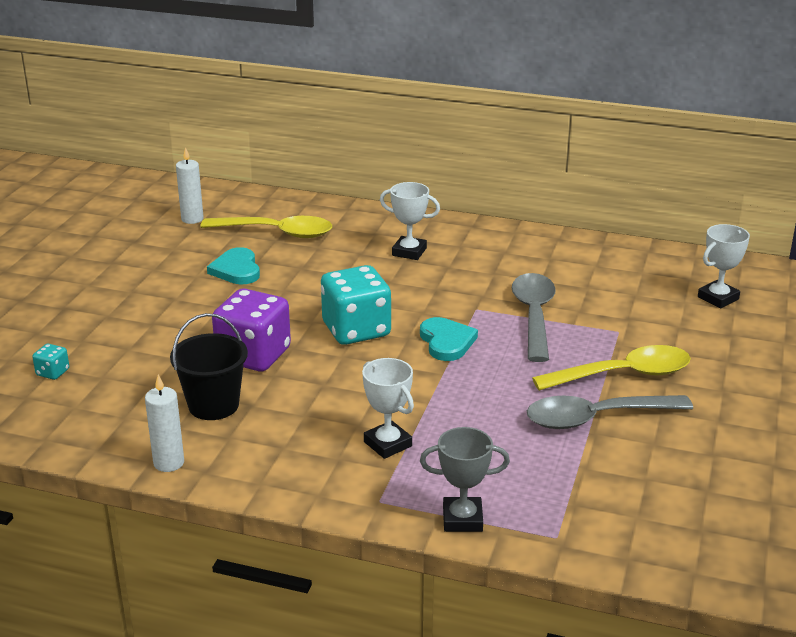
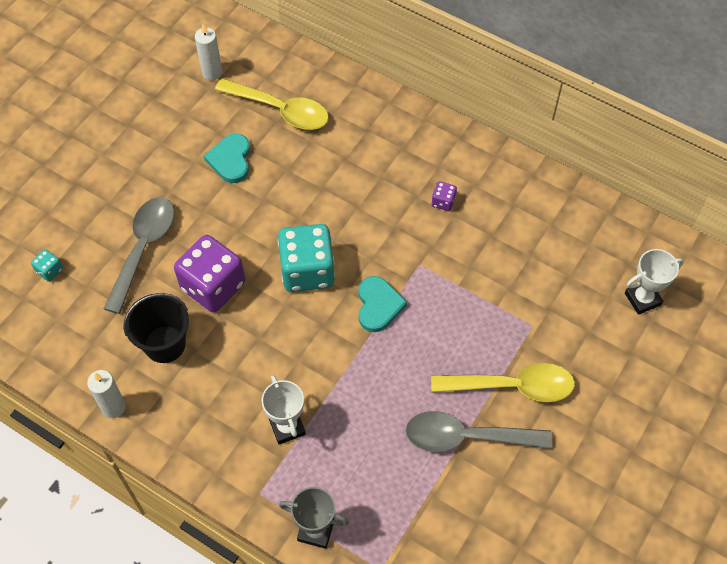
camera: 15 degrees right, 30 degrees up
white trophy [380,182,440,260] -> none
grey spoon [512,273,556,362] -> grey spoon moved to [103,197,174,314]
none -> purple dice [432,181,457,211]

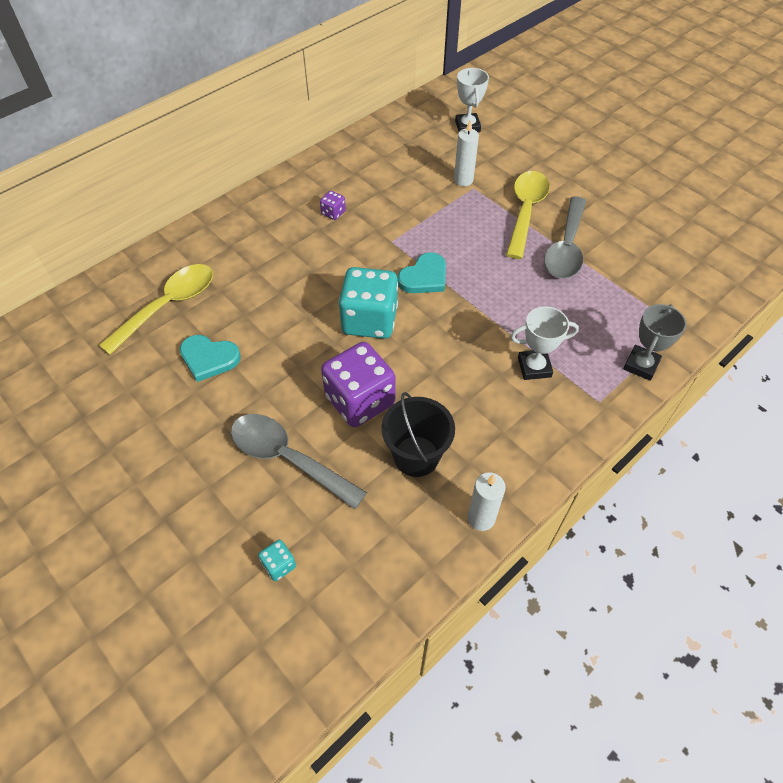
camera: 75 degrees left, 5 degrees down
white candle [195,24,222,80] -> white candle moved to [454,120,479,186]
turquoise heart [358,276,407,332] -> turquoise heart turned 120 degrees clockwise [398,252,446,293]

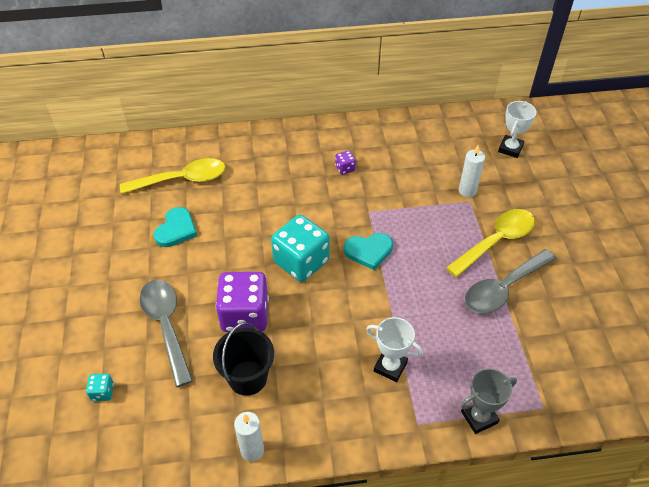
camera: 35 degrees right, 5 degrees down
turquoise heart [180,335,241,382] -> turquoise heart turned 120 degrees counterclockwise [154,207,197,247]

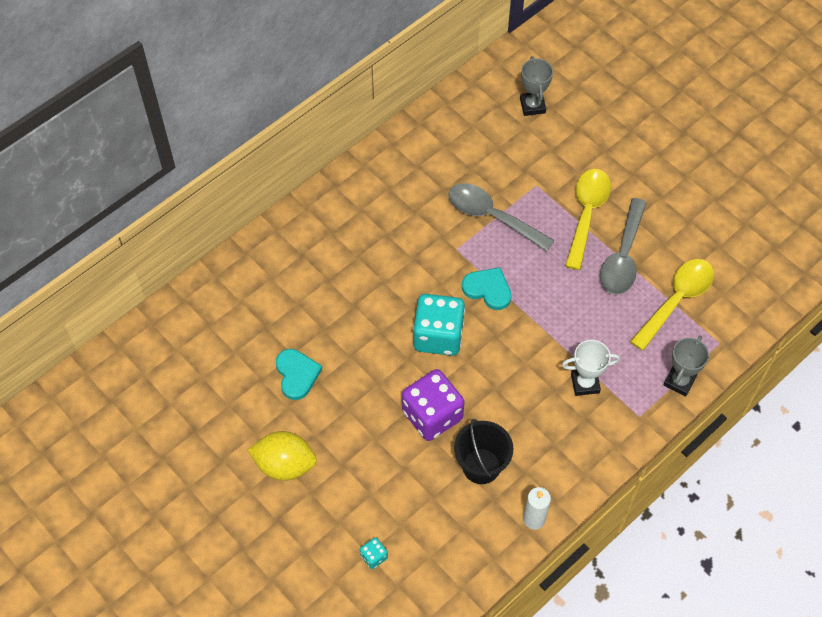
camera: 35 degrees left, 10 degrees up
yellow spoon [120,158,225,194] -> yellow spoon moved to [630,259,714,351]
grey spoon [140,280,193,387] -> grey spoon moved to [448,183,554,252]
purple dice [335,151,356,175] -> none
turquoise heart [344,233,393,270] -> turquoise heart turned 105 degrees counterclockwise [462,267,512,310]
white candle [459,145,485,197] -> none
white trophy [498,101,537,158] -> grey trophy [520,56,553,116]
none -> yellow lemon [248,431,317,481]

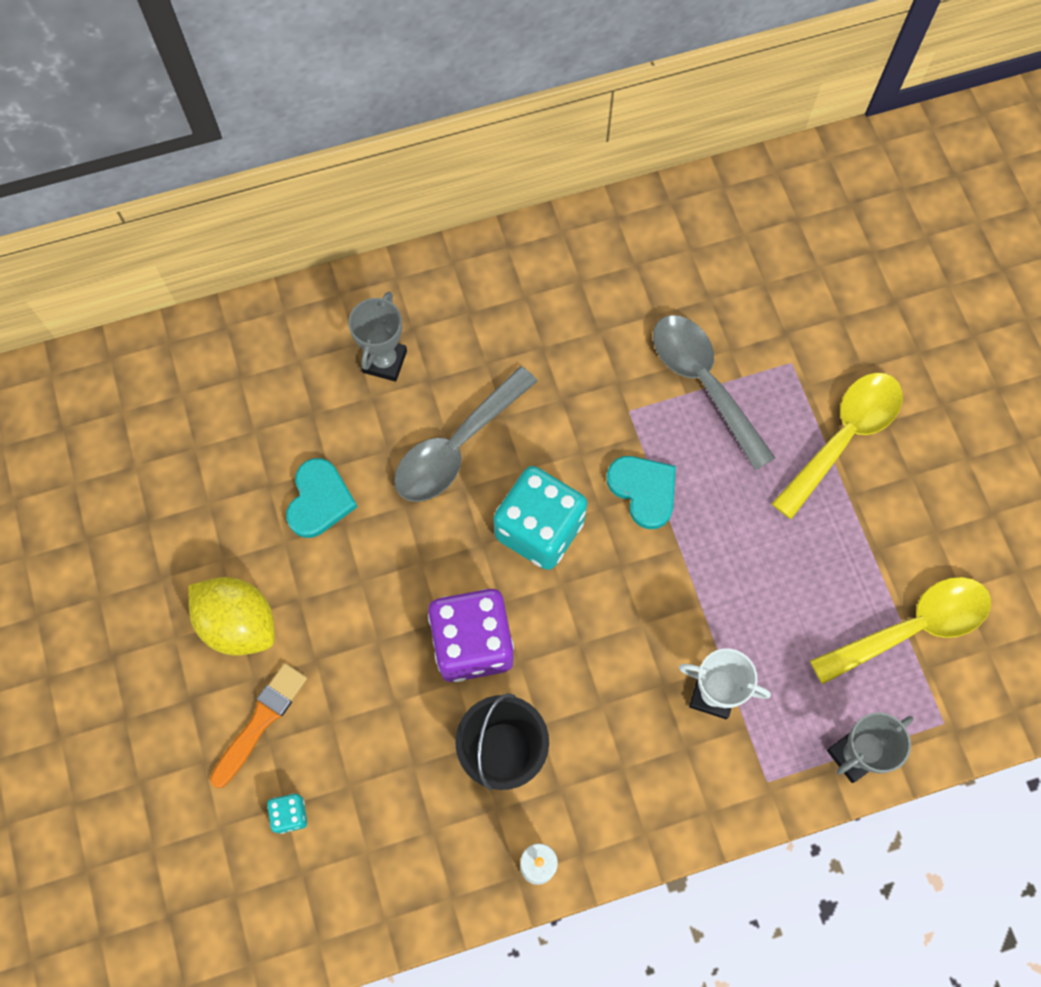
camera: 25 degrees right, 10 degrees up
grey trophy [520,56,553,116] -> grey trophy moved to [349,292,407,382]
grey spoon [600,198,647,295] -> grey spoon moved to [394,366,538,502]
none -> orange brush [210,663,307,788]

